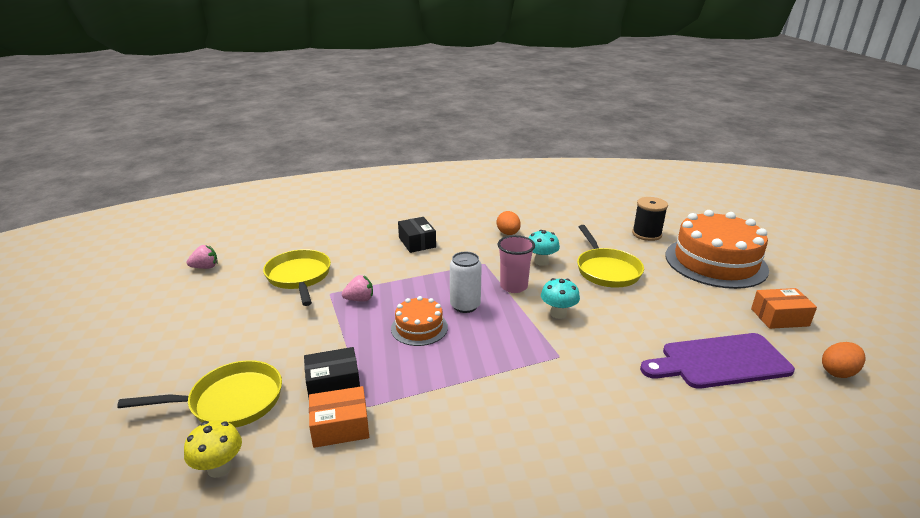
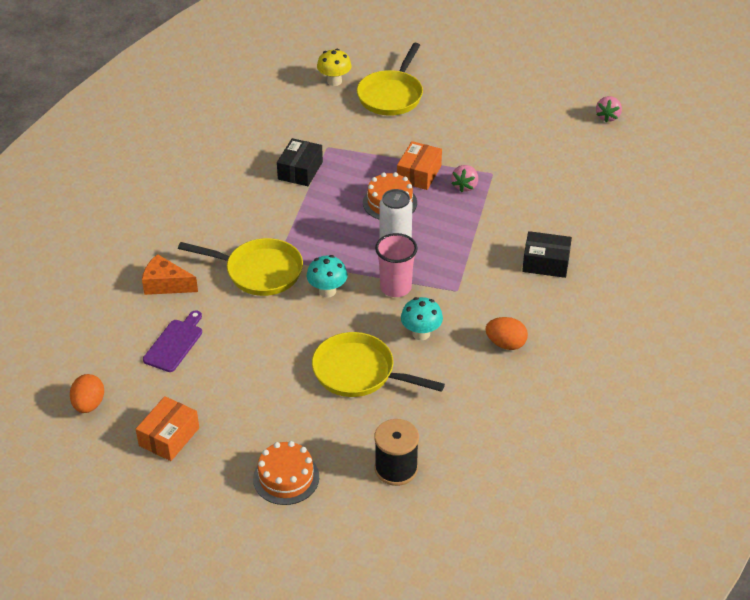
camera: 125 degrees right, 15 degrees up
yellow pan [263,249,331,306] -> yellow pan moved to [178,238,303,296]
black box [304,347,360,397] -> black box moved to [277,138,323,186]
orange box [309,386,369,448] -> orange box moved to [397,141,442,190]
purple cutting board [640,333,795,389] -> purple cutting board [143,311,202,372], size x0.58
orange cake [666,210,769,289] -> orange cake [253,441,319,505], size x0.49
none -> orange cheese [142,254,198,295]

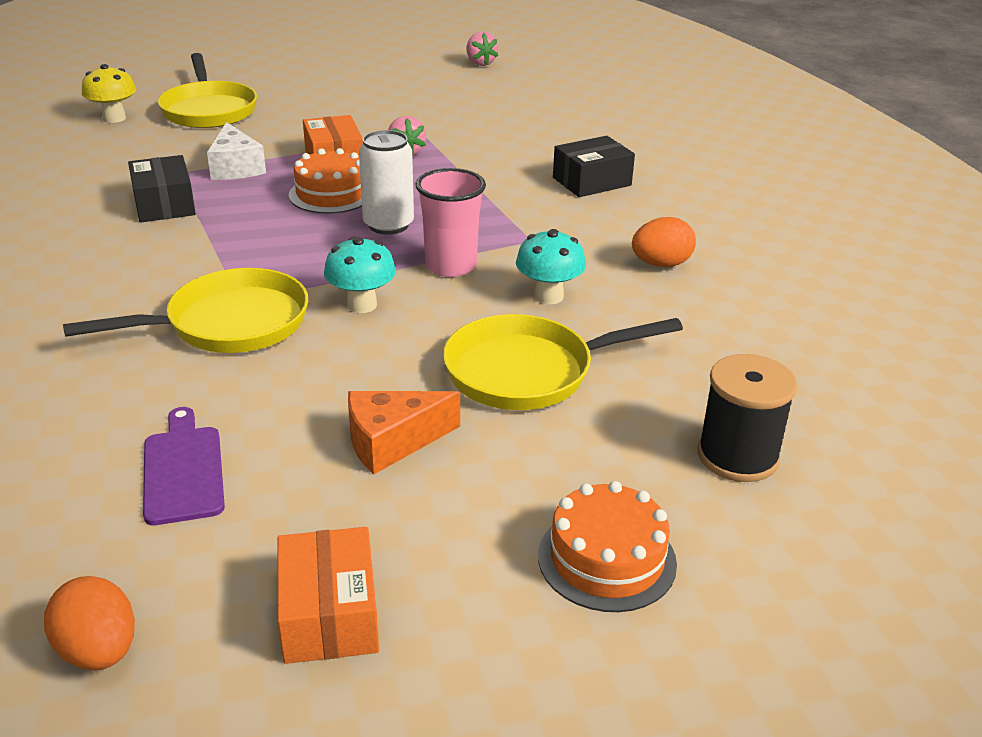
camera: 40 degrees left, 10 degrees down
orange cheese [142,254,198,295] -> orange cheese moved to [348,391,460,474]
none -> white cheese [207,122,266,180]

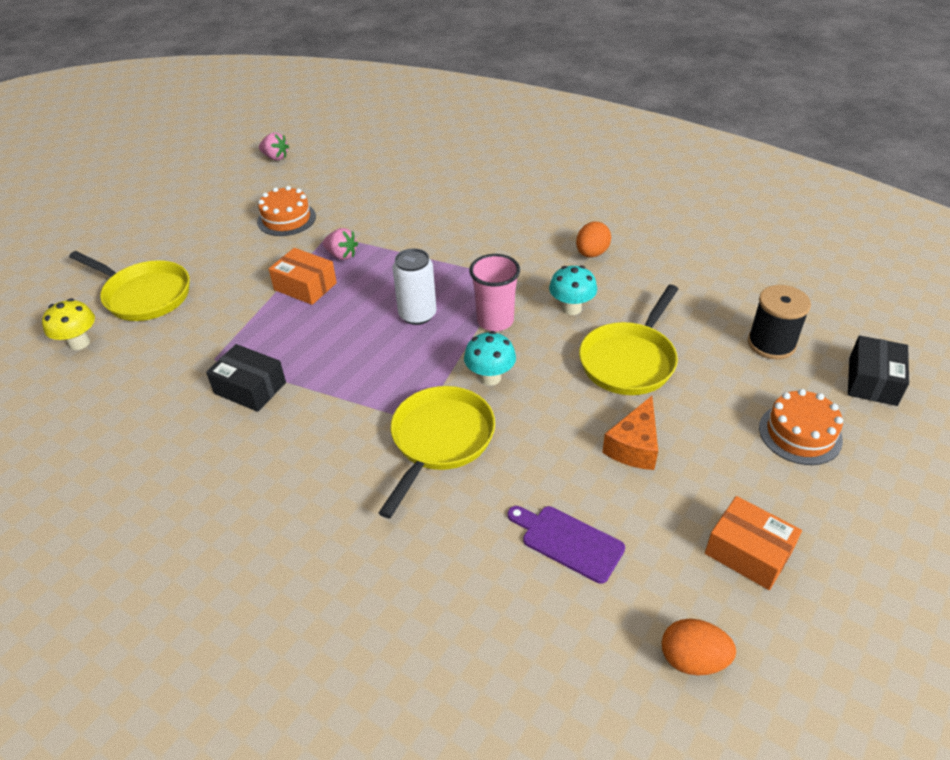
camera: 40 degrees left, 10 degrees up
white cheese [207,122,266,180] -> none
orange cake [289,148,362,214] -> orange cake moved to [257,186,316,236]
black box [553,136,635,197] -> black box moved to [848,335,909,406]

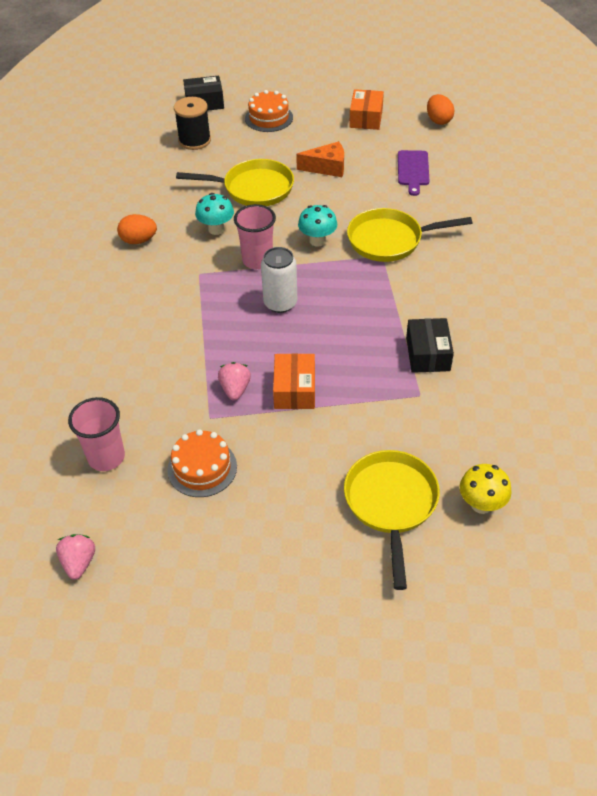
camera: 120 degrees left, 5 degrees up
none -> pink cup [68,397,125,471]

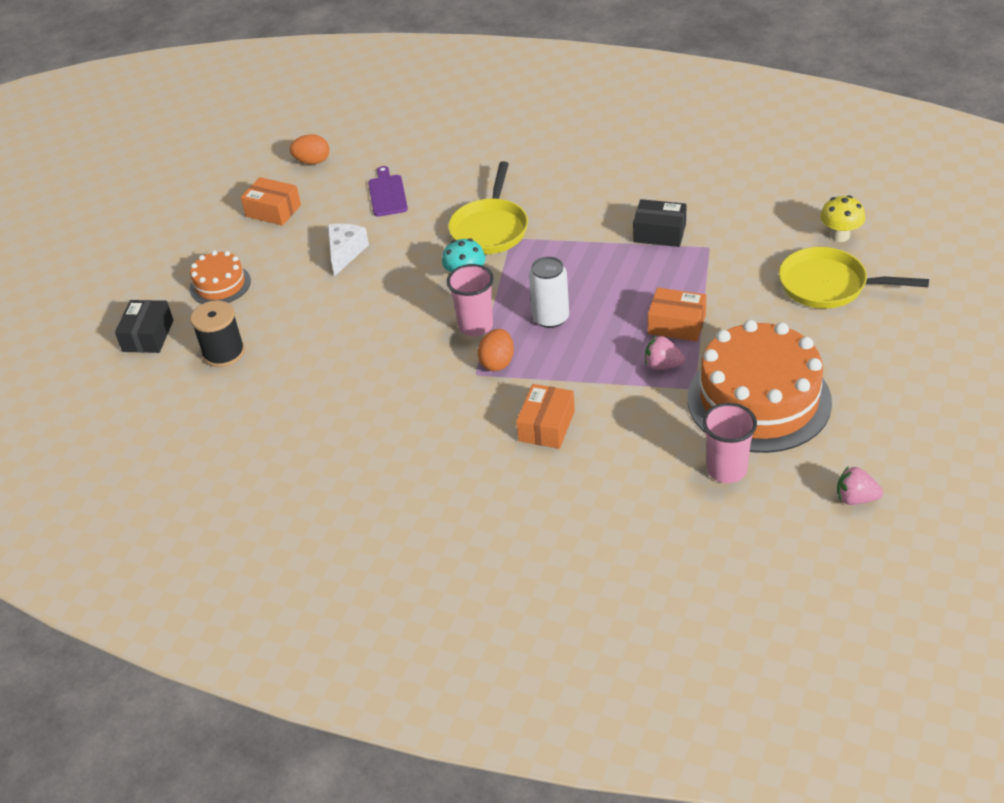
camera: 70 degrees left, 5 degrees down
orange egg [117,214,157,244] -> orange egg moved to [478,329,514,371]
orange cake [167,429,237,497] -> orange cake [687,320,832,453], size x2.02
yellow pan [176,159,294,206] -> none
turquoise mushroom [195,193,234,235] -> none
orange cheese [296,141,344,177] -> white cheese [328,224,369,276]
purple cutting board [398,150,429,196] -> purple cutting board turned 120 degrees counterclockwise [368,166,408,217]
none -> orange box [516,384,575,449]

